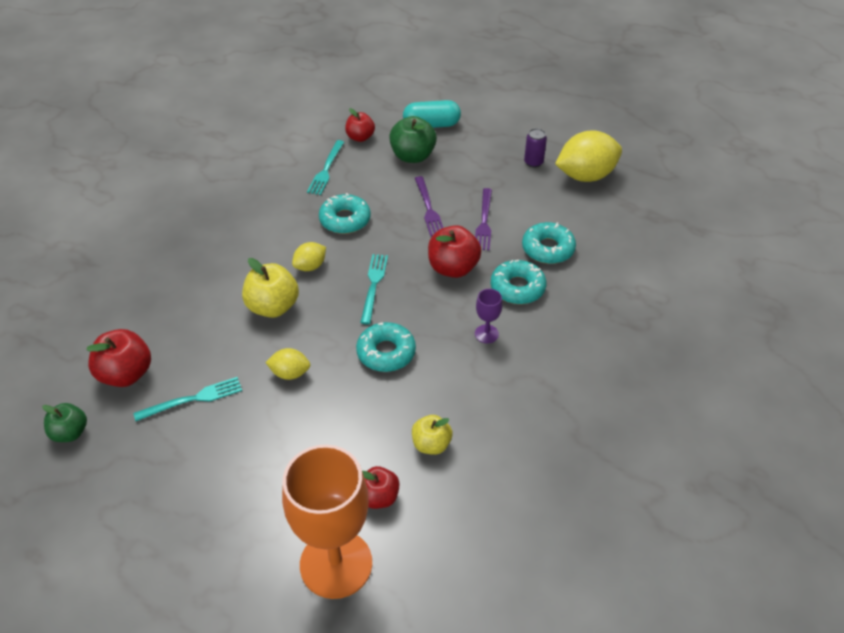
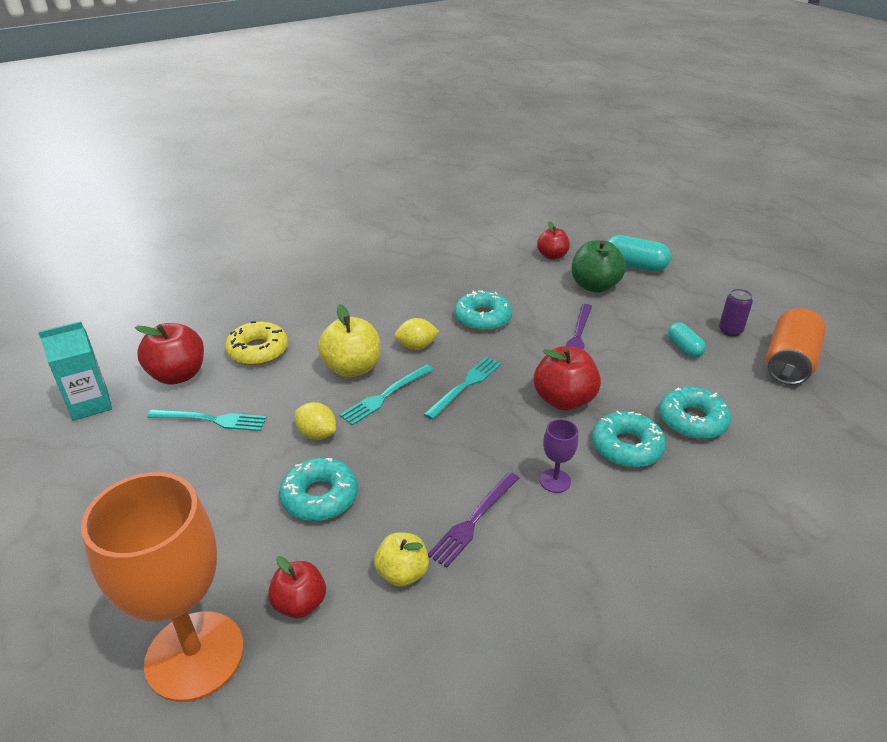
camera: 30 degrees right, 10 degrees down
green apple [42,403,87,442] -> turquoise carton [38,321,112,421]
turquoise fork [307,140,344,195] -> turquoise fork moved to [339,364,434,425]
turquoise donut [356,322,416,372] -> turquoise donut moved to [279,458,358,521]
purple fork [475,188,492,251] -> purple fork moved to [428,472,519,568]
yellow lemon [555,130,622,182] -> orange can [766,308,826,385]
none -> yellow donut [225,321,288,366]
none -> turquoise capsule [668,322,706,358]

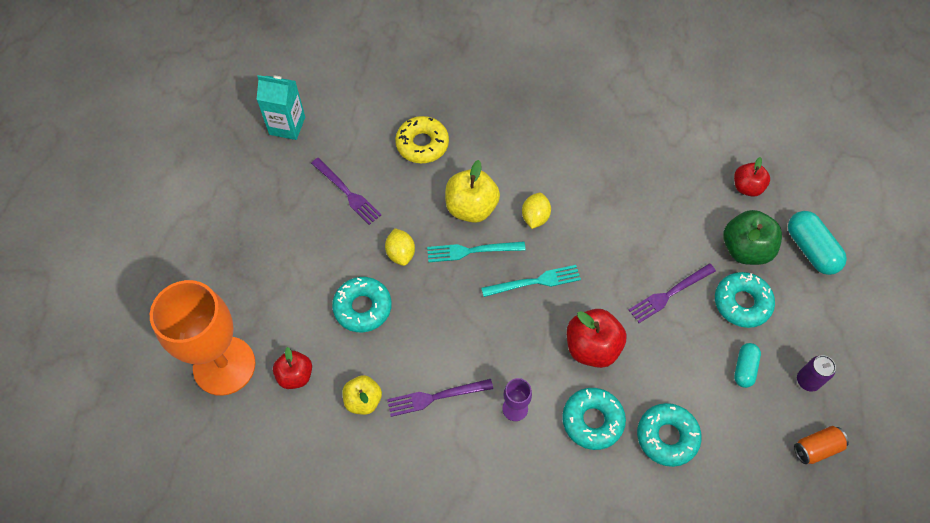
camera: 40 degrees right, 25 degrees up
red apple [135,323,204,385] -> none
turquoise fork [147,409,267,431] -> purple fork [311,158,381,225]
yellow lemon [394,318,440,350] -> yellow lemon turned 75 degrees clockwise [522,193,551,229]
turquoise donut [454,290,512,331] -> turquoise donut moved to [715,272,775,328]
orange can [766,308,826,385] -> orange can [794,426,849,464], size x0.56

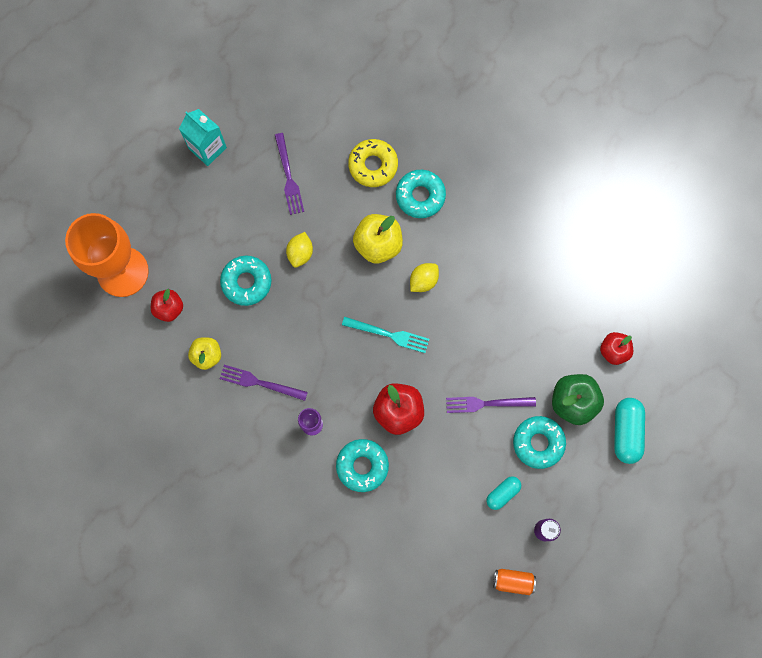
camera: 30 degrees right, 15 degrees up
turquoise carton [256,75,305,140] -> turquoise carton moved to [179,109,227,166]
turquoise fork [427,241,526,262] -> none
turquoise donut [637,403,702,467] -> turquoise donut moved to [396,170,446,218]

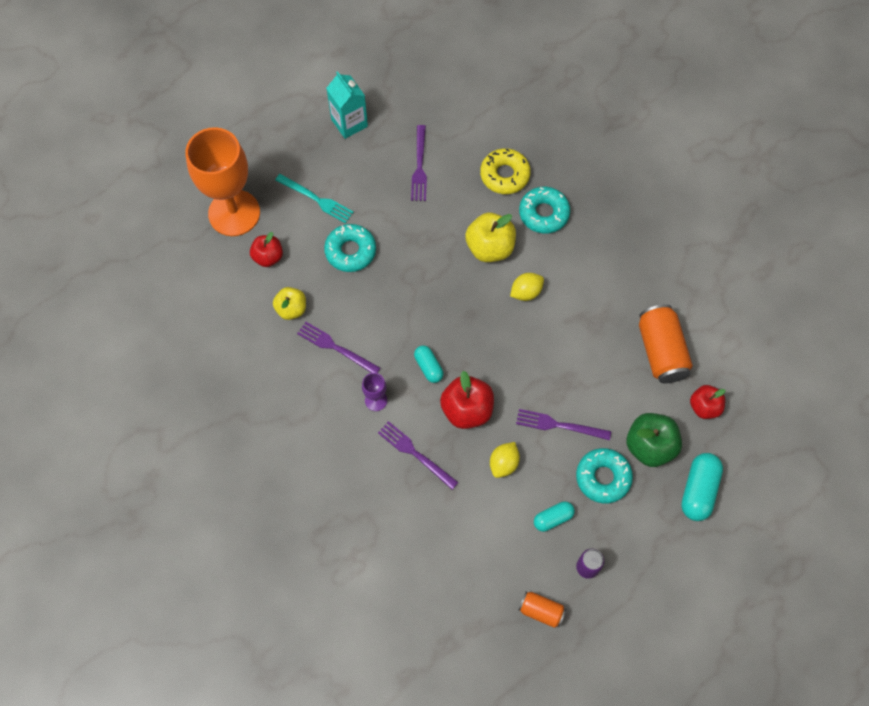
camera: 15 degrees right, 10 degrees down
yellow lemon [286,232,313,268] -> yellow lemon moved to [490,442,520,478]
turquoise donut [336,439,389,492] -> purple fork [378,421,459,490]
turquoise fork [342,317,429,353] -> turquoise fork moved to [275,174,354,224]
none -> turquoise capsule [414,345,444,383]
none -> orange can [639,304,693,383]

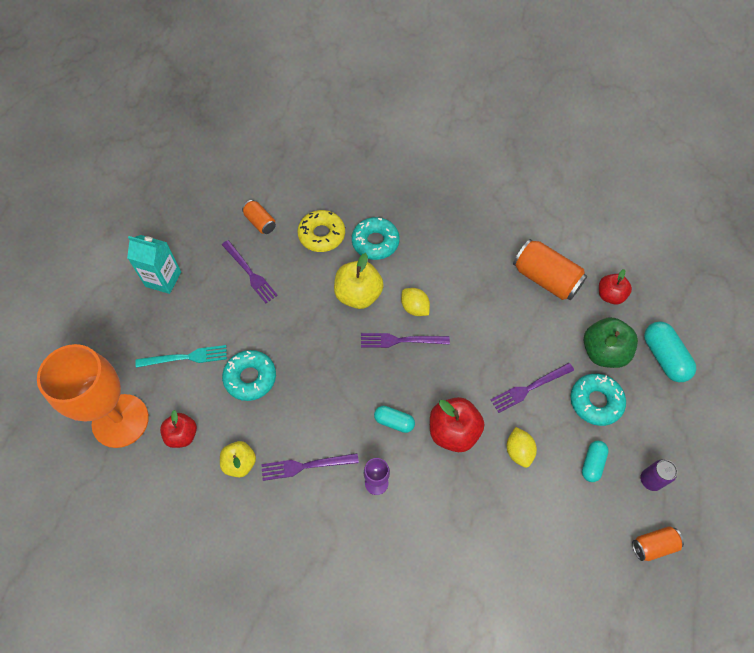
camera: 40 degrees left, 5 degrees down
purple fork [378,421,459,490] -> purple fork moved to [361,333,450,348]
yellow lemon [510,273,544,301] -> yellow lemon turned 60 degrees counterclockwise [401,288,430,316]
none -> orange can [242,200,276,234]

